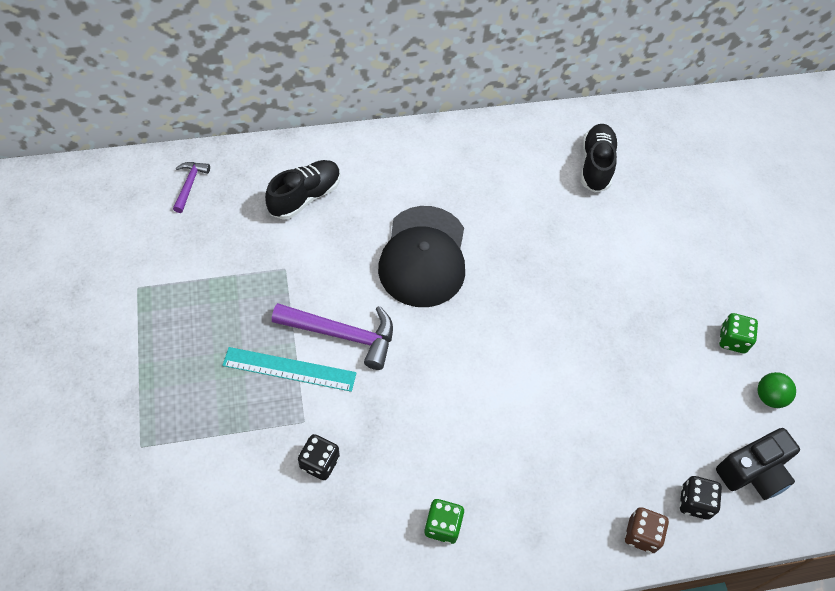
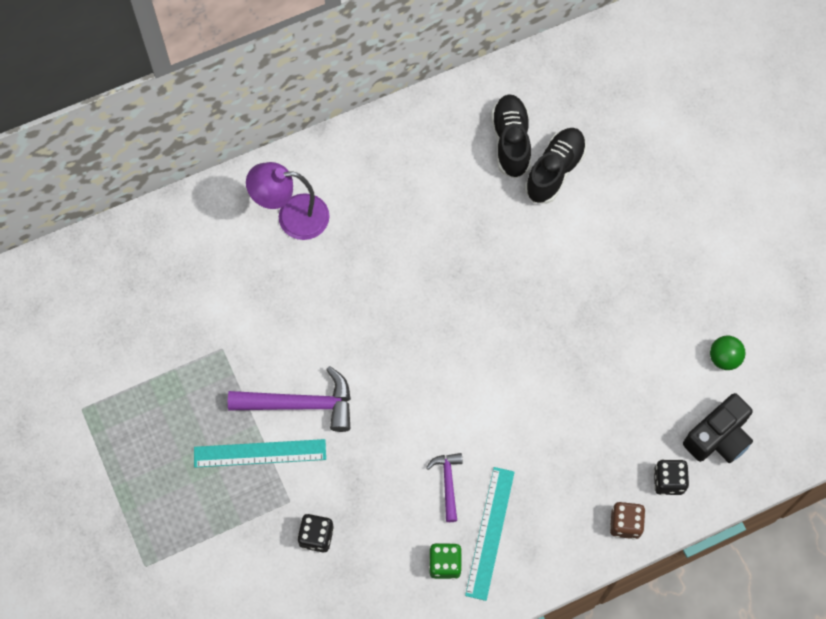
camera: 10 degrees left, 10 degrees up
purple hammer [173,162,210,213] -> purple hammer moved to [426,453,463,522]
black shoe [265,160,341,220] -> black shoe moved to [525,128,587,204]
black cap [378,206,465,307] -> none
green dice [719,313,758,353] -> none
none -> purple lamp [246,162,330,240]
none -> turquoise ruler [465,467,515,601]

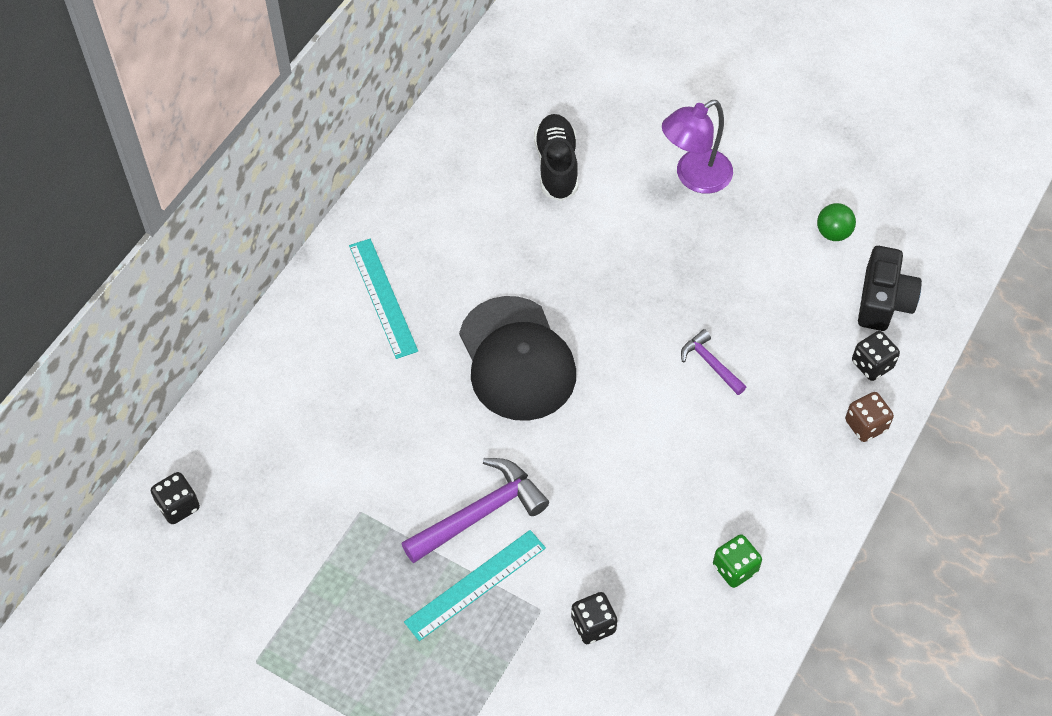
camera: 35 degrees left, 10 degrees down
purple lamp [246,162,330,240] -> purple lamp moved to [662,100,733,194]
purple hammer [426,453,463,522] -> purple hammer moved to [681,329,746,395]
turquoise ruler [465,467,515,601] -> turquoise ruler moved to [349,239,418,359]
black shoe [491,94,531,179] -> none
none -> black dice [151,472,200,524]
none -> black cap [459,296,576,421]

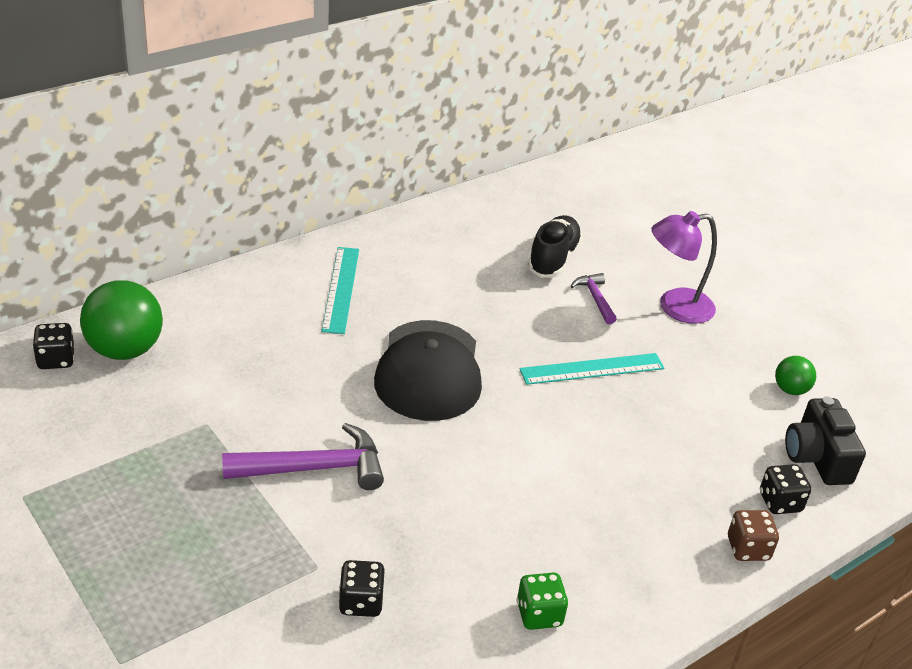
camera: 20 degrees right, 20 degrees down
turquoise ruler [404,530,546,641] -> turquoise ruler moved to [520,353,665,385]
purple hammer [681,329,746,395] -> purple hammer moved to [571,273,617,324]
black camera [858,246,922,331] -> black camera turned 135 degrees clockwise [785,396,866,485]
none -> green ball [80,280,163,360]

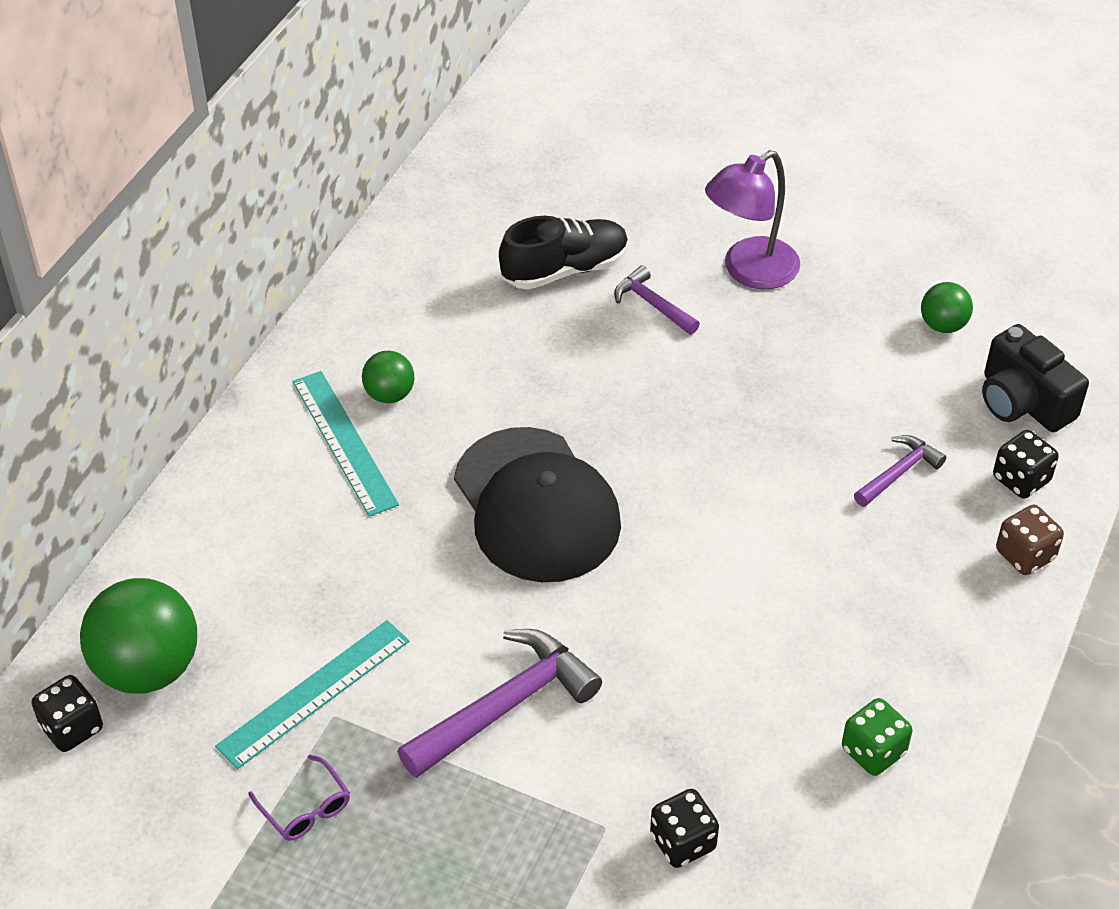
camera: 25 degrees left, 10 degrees up
turquoise ruler [520,353,665,385] -> turquoise ruler moved to [215,620,409,769]
black shoe [528,215,583,278] -> black shoe turned 75 degrees clockwise [499,216,628,290]
none -> purple glasses [248,755,350,841]
none -> green ball [362,351,415,403]
none -> purple hammer [854,435,946,507]

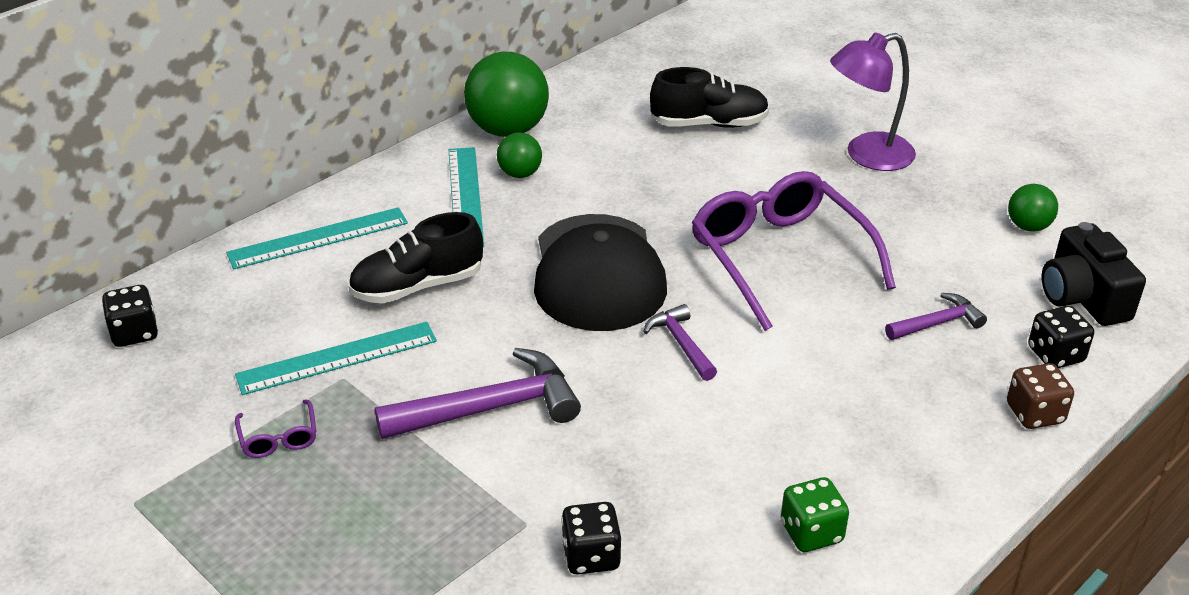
camera: 20 degrees right, 10 degrees down
green ball [80,578,197,693] -> green ball moved to [464,52,549,137]
purple hammer [614,265,700,334] -> purple hammer moved to [643,304,717,381]
none -> turquoise ruler [226,207,408,269]
none -> black shoe [348,212,483,304]
none -> purple glasses [692,171,896,331]

